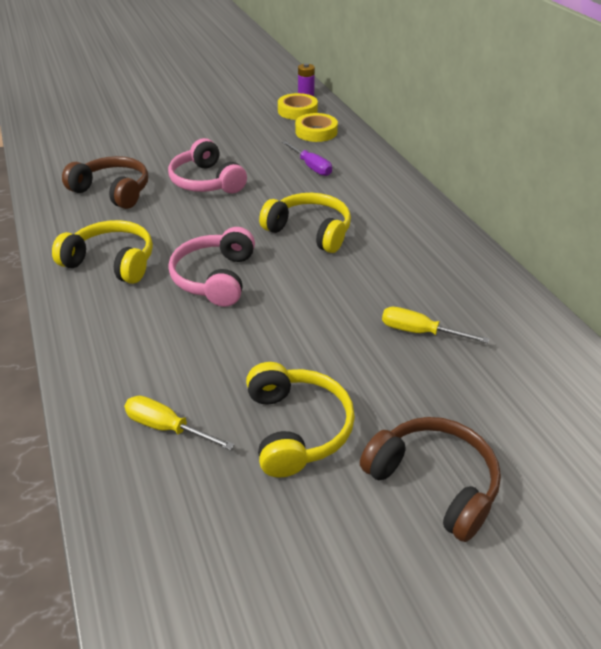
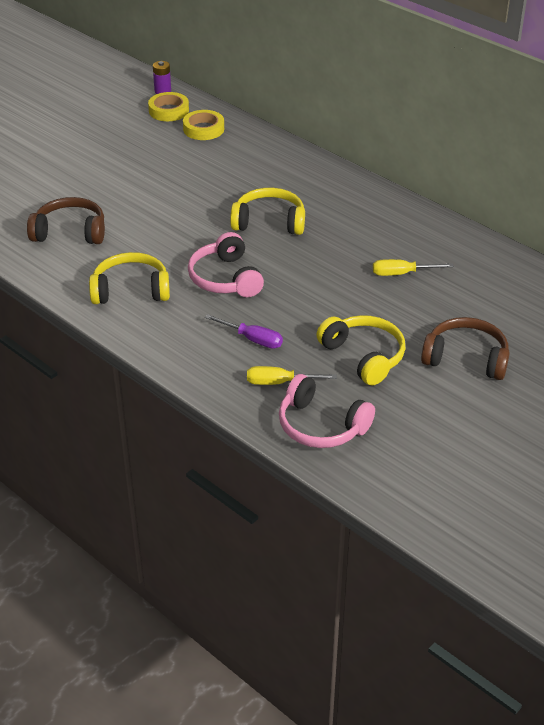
camera: 25 degrees left, 0 degrees up
pink headphones [168,138,247,194] -> pink headphones moved to [279,374,375,448]
purple screwdriver [282,141,332,176] -> purple screwdriver moved to [205,314,283,349]

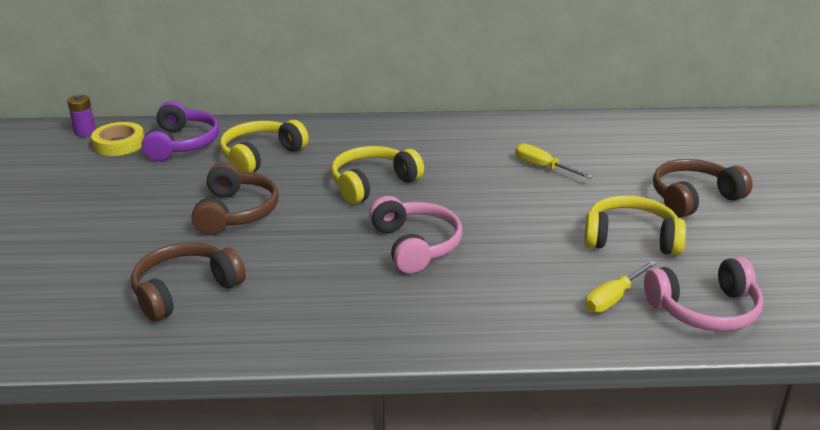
camera: 45 degrees left, 10 degrees down
yellow headphones [89,252,170,304] -> yellow headphones moved to [220,120,309,173]
yellow tape [183,110,224,140] -> purple headphones [142,101,219,161]
pink headphones [188,232,264,297] -> pink headphones turned 135 degrees counterclockwise [369,196,462,274]
purple screwdriver [205,314,283,349] -> none
yellow screwdriver [373,259,454,276] -> yellow screwdriver turned 90 degrees clockwise [515,143,593,179]
none -> brown headphones [191,163,278,235]

